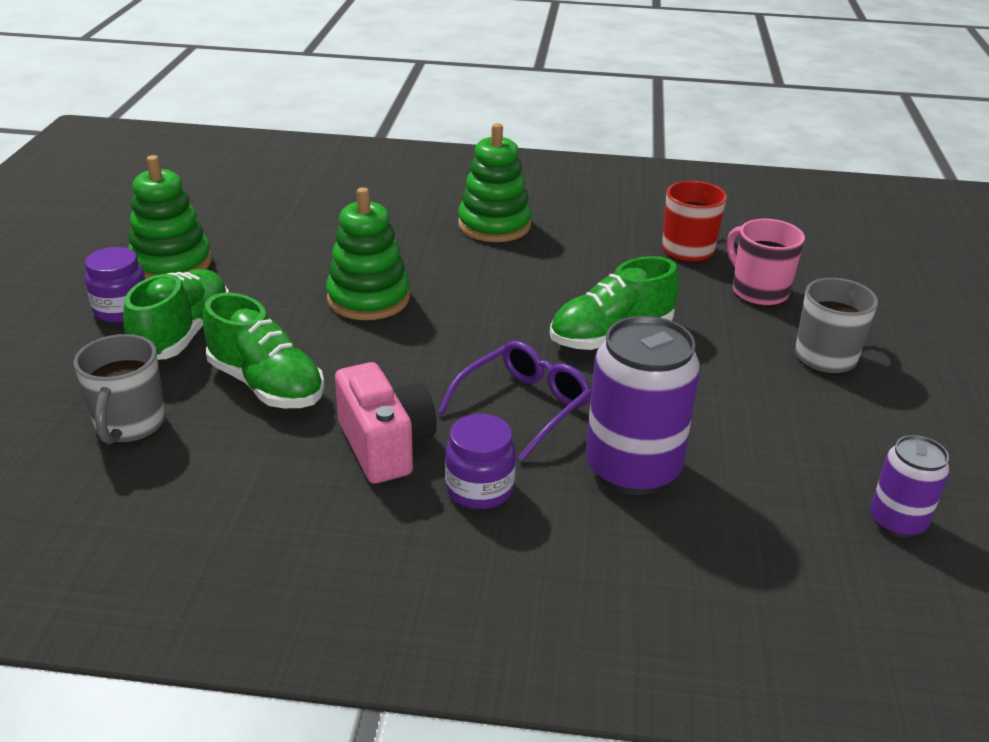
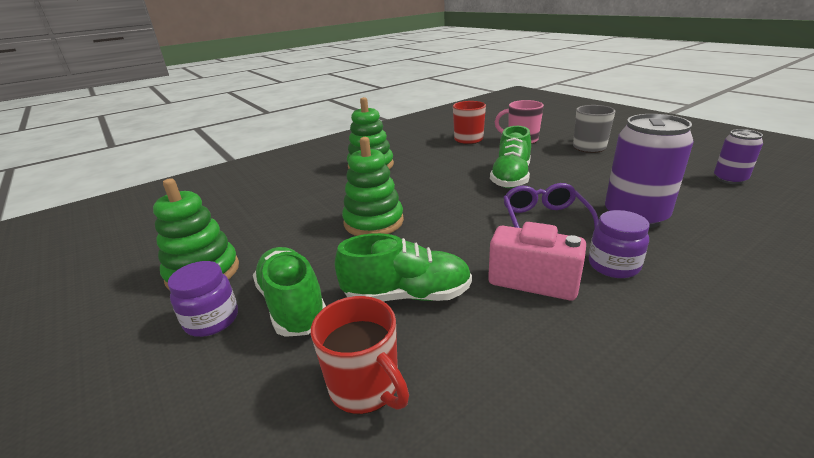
camera: 40 degrees left, 5 degrees down
grey mug [74,334,166,444] -> red mug [311,296,409,414]

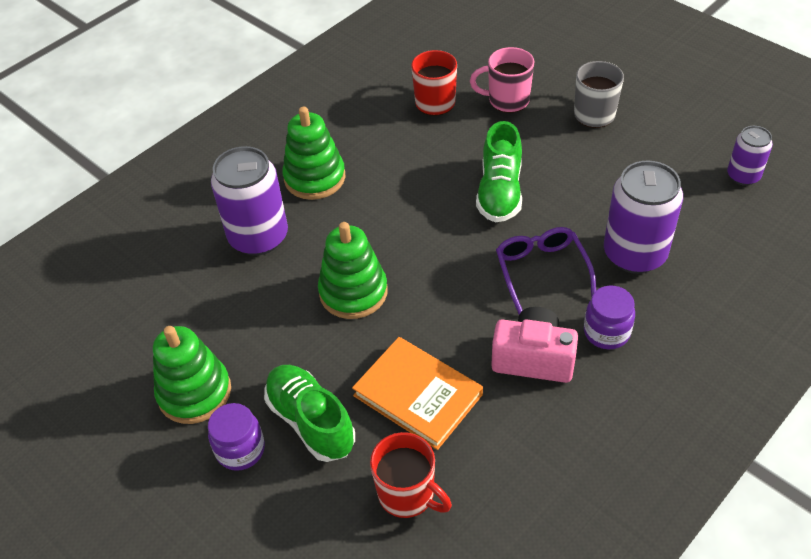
camera: 10 degrees left, 20 degrees up
green shoe [335,233,472,301] -> orange book [352,337,483,450]
none -> purple can [211,146,288,256]

